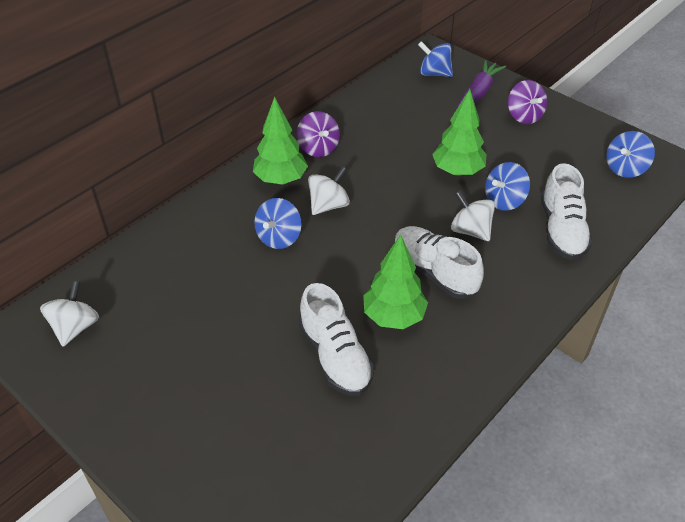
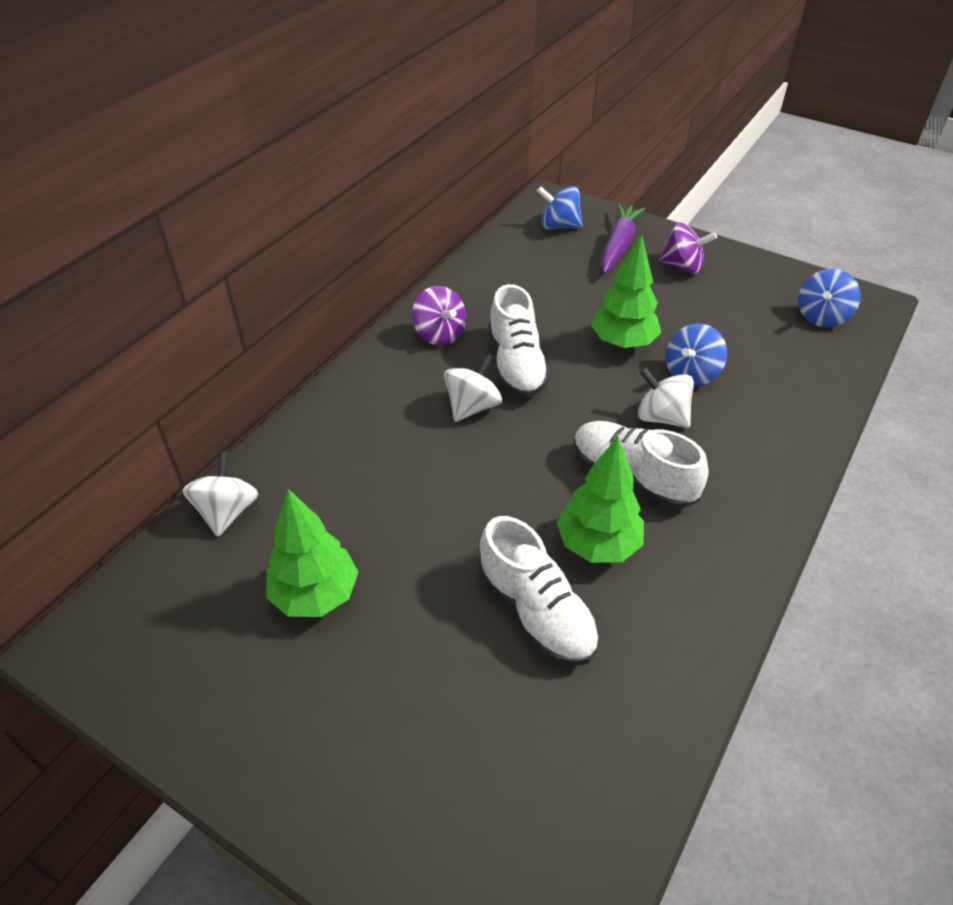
camera: 10 degrees left, 0 degrees up
white spinning top [40,281,99,347] -> white spinning top moved to [182,451,258,537]
green tree [253,97,308,184] -> green tree moved to [266,489,358,617]
blue spinning top [254,198,302,249] -> none
purple spinning top [508,80,547,124] -> purple spinning top turned 45 degrees counterclockwise [658,222,717,273]
white shoe [541,163,592,260] -> white shoe moved to [489,284,550,398]

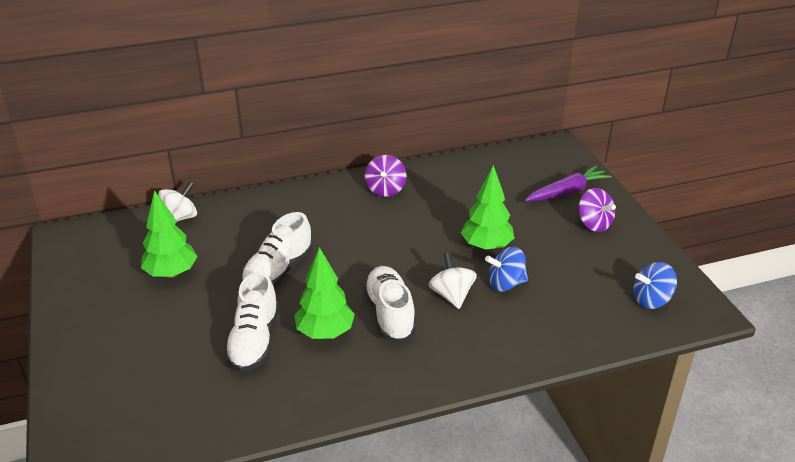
camera: 40 degrees right, 10 degrees down
white spinning top [444,353,502,422] -> none
white shoe [489,284,550,398] -> white shoe moved to [241,212,313,288]
blue spinning top [537,186,583,229] -> none

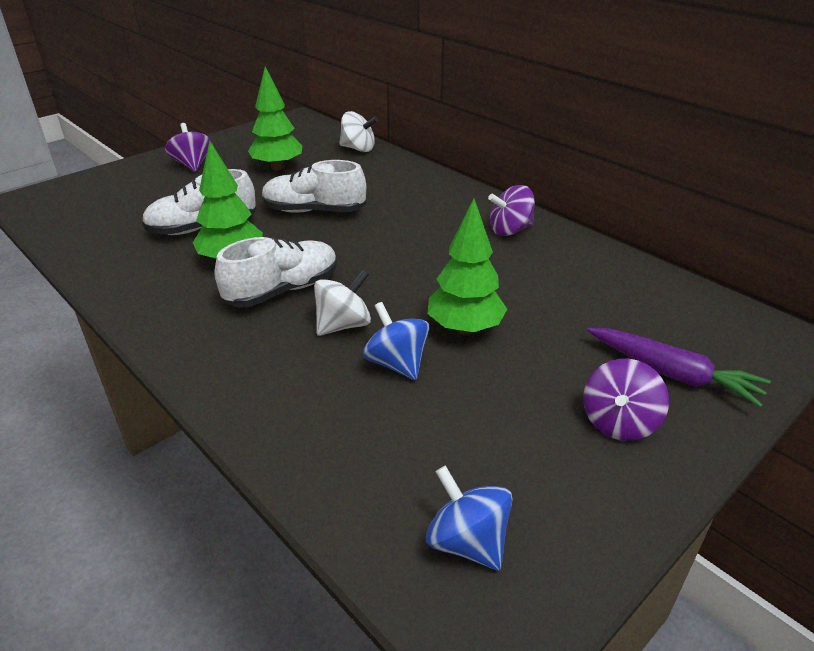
camera: 65 degrees right, 0 degrees up
none -> purple spinning top [165,123,212,172]

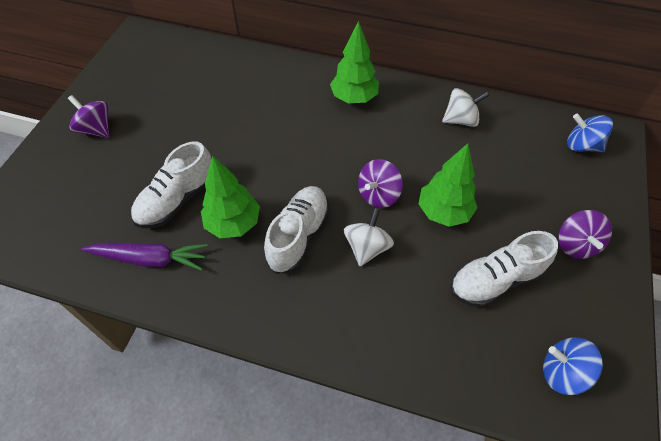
camera: 30 degrees left, 20 degrees up
green tree [248,67,302,170] -> green tree moved to [330,21,379,103]
white shoe [262,160,366,213] -> white shoe moved to [450,231,558,307]
white spinning top [339,111,378,152] -> white spinning top moved to [442,88,489,127]
blue spinning top [363,302,430,380] -> blue spinning top moved to [567,114,613,152]
purple spinning top [488,185,535,236] -> purple spinning top moved to [358,159,403,208]
purple carrot [587,328,771,408] -> purple carrot moved to [81,243,208,271]

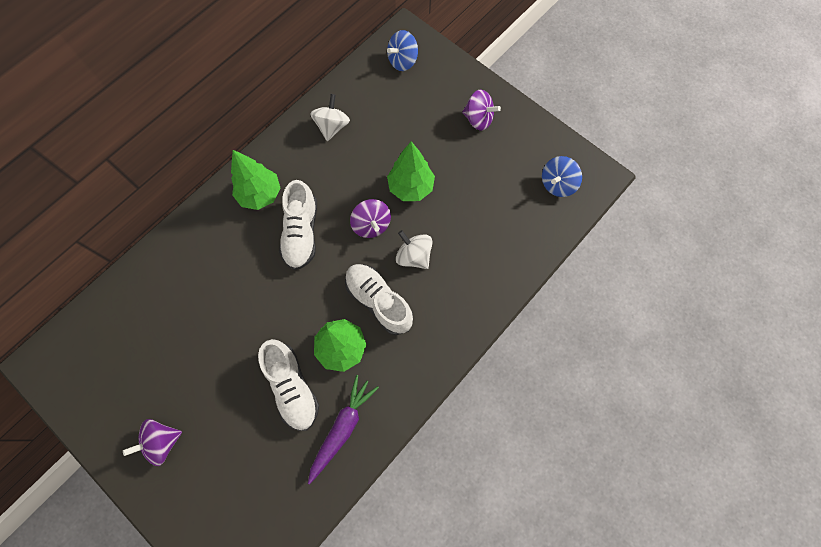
camera: 65 degrees left, 15 degrees up
white shoe [450,231,558,307] -> white shoe moved to [279,180,317,270]

